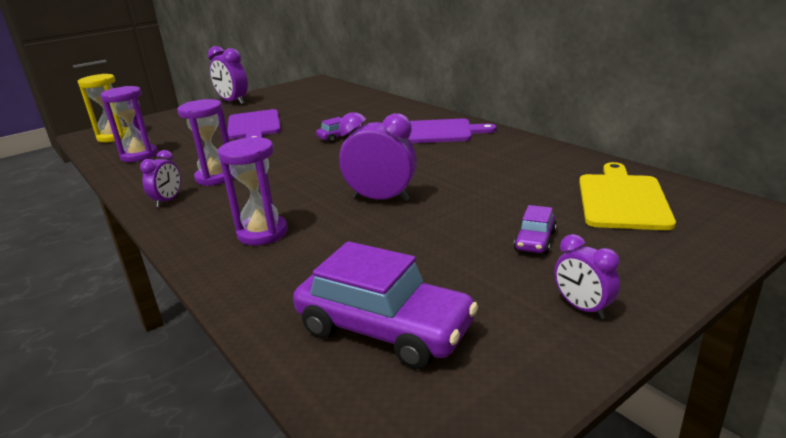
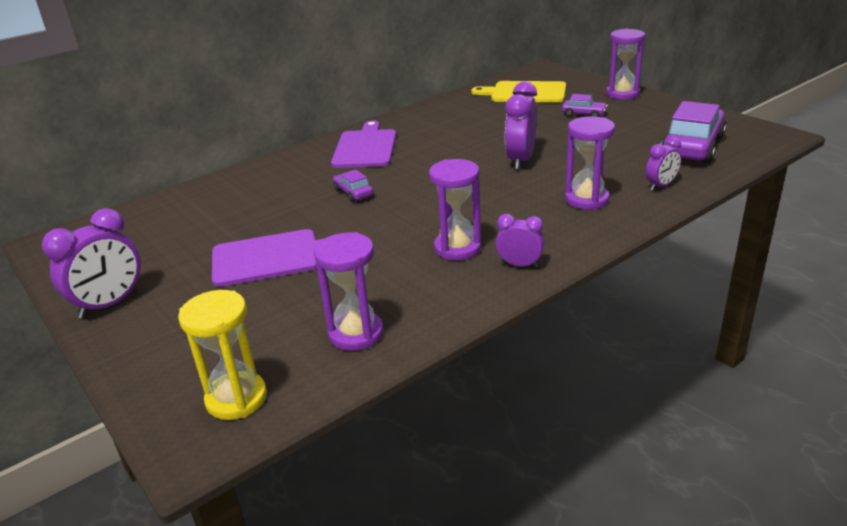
camera: 90 degrees left, 5 degrees up
purple clock [554,234,620,319] -> purple clock moved to [646,137,681,190]
none -> purple hourglass [606,29,645,100]

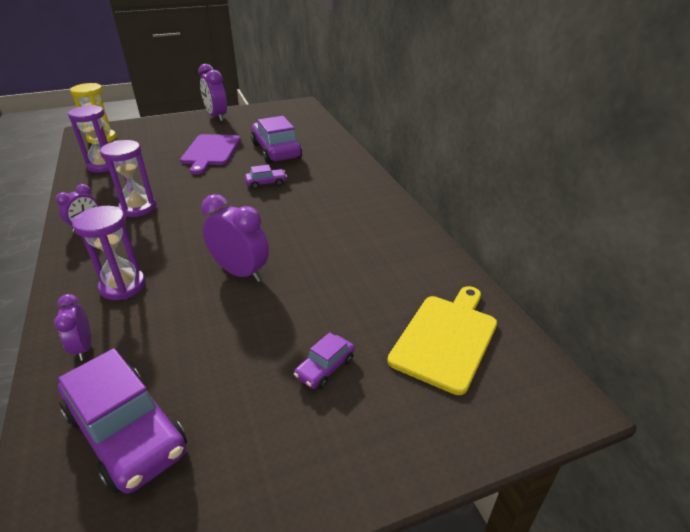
camera: 105 degrees right, 5 degrees up
purple cutting board [331,121,396,168] -> none
purple hourglass [606,29,645,100] -> none
none -> purple car [251,116,302,164]

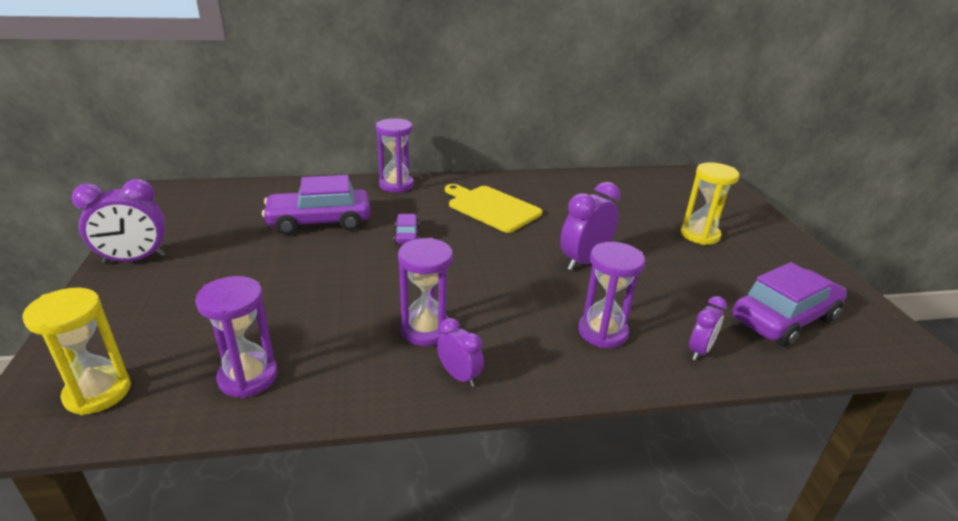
camera: 80 degrees left, 5 degrees down
purple clock [54,294,91,361] -> purple clock turned 45 degrees counterclockwise [689,296,727,360]
purple cutting board [180,134,241,175] -> none
purple car [294,332,355,389] -> yellow hourglass [681,162,740,245]
yellow cutting board [388,286,497,395] -> yellow cutting board moved to [445,184,542,233]
none -> purple hourglass [376,118,414,193]

